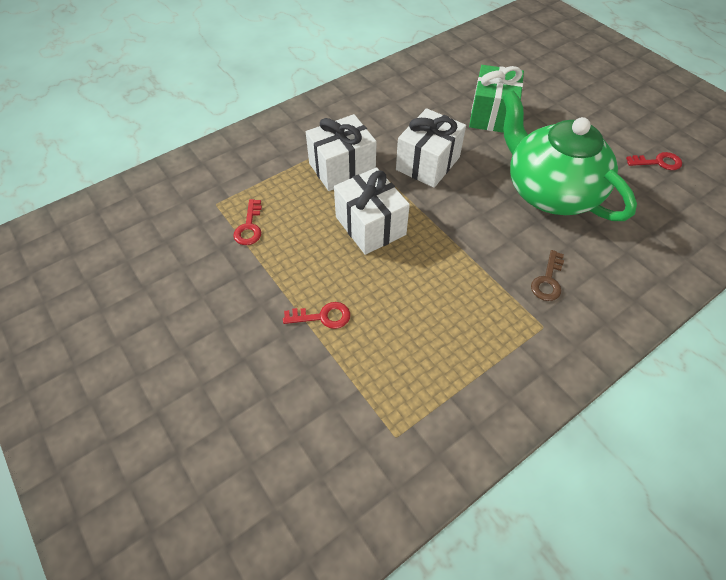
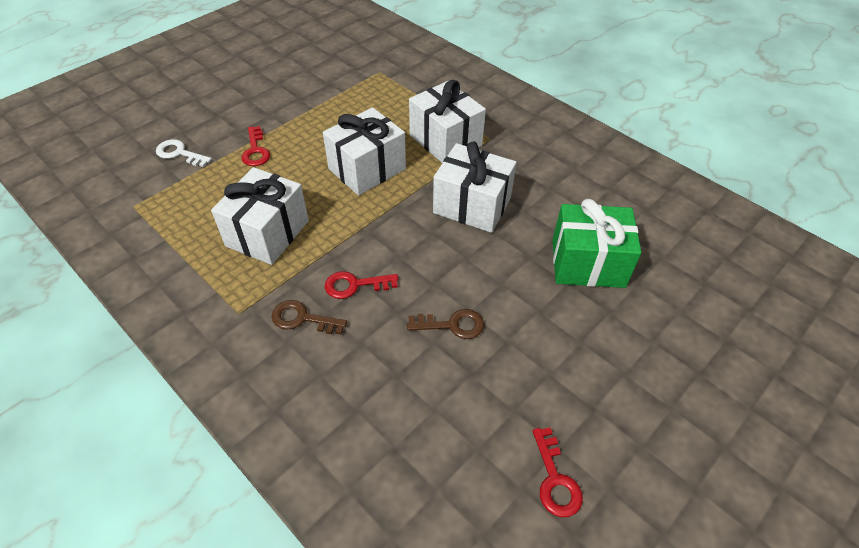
camera: 80 degrees right, 5 degrees down
red key [233,199,262,245] -> red key moved to [325,271,398,299]
green teapot [503,90,637,221] -> brown key [407,309,484,339]
none -> white key [156,139,212,167]
none -> white gift [211,167,309,265]

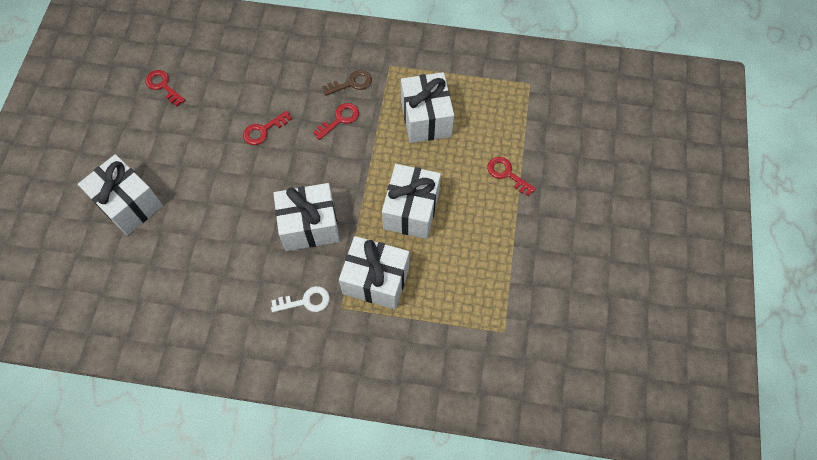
camera: 145 degrees right, 15 degrees up
white key [156,139,212,167] -> white key moved to [271,286,330,312]
brown key [407,309,484,339] -> red key [243,111,292,145]
green gift [552,199,641,288] -> none
none -> white gift [78,154,163,235]

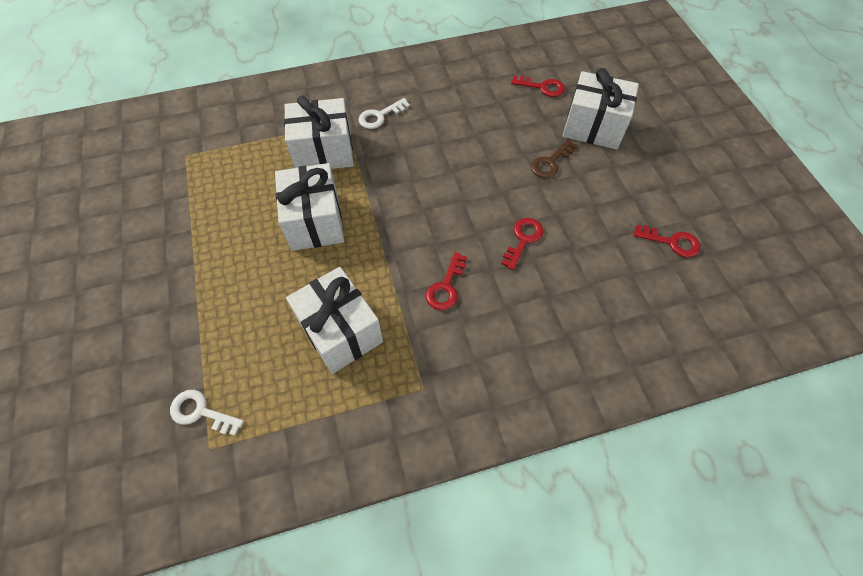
camera: 155 degrees right, 5 degrees down
white gift [273,183,340,251] -> none
brown key [322,70,372,96] -> brown key moved to [531,139,577,178]
red key [487,157,536,196] -> red key moved to [511,75,565,97]
none -> white key [170,390,244,436]

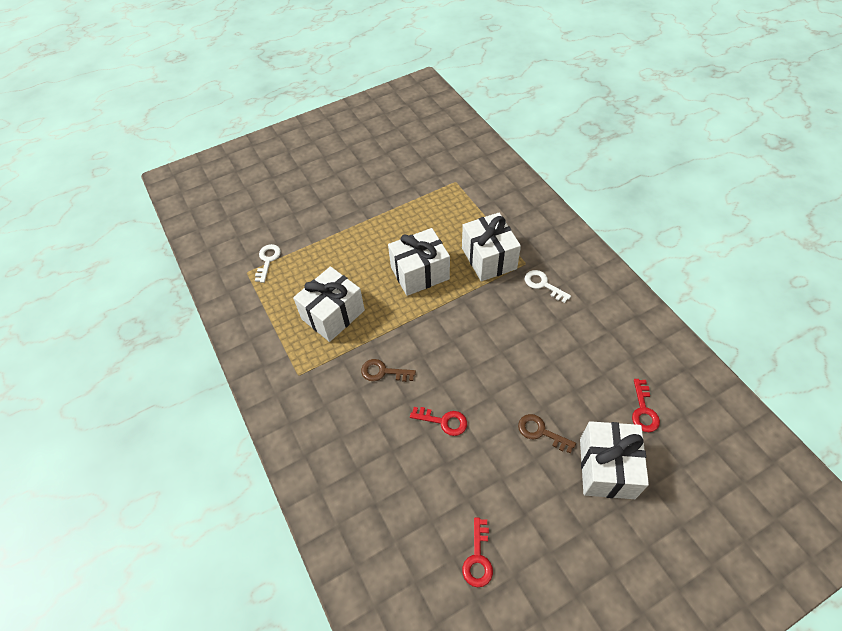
camera: 80 degrees right, 5 degrees down
red key [426,252,467,310] -> brown key [361,359,416,382]

